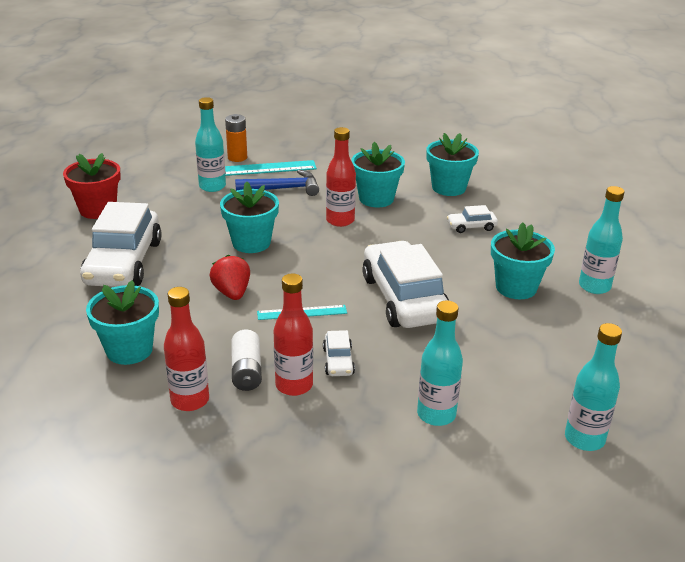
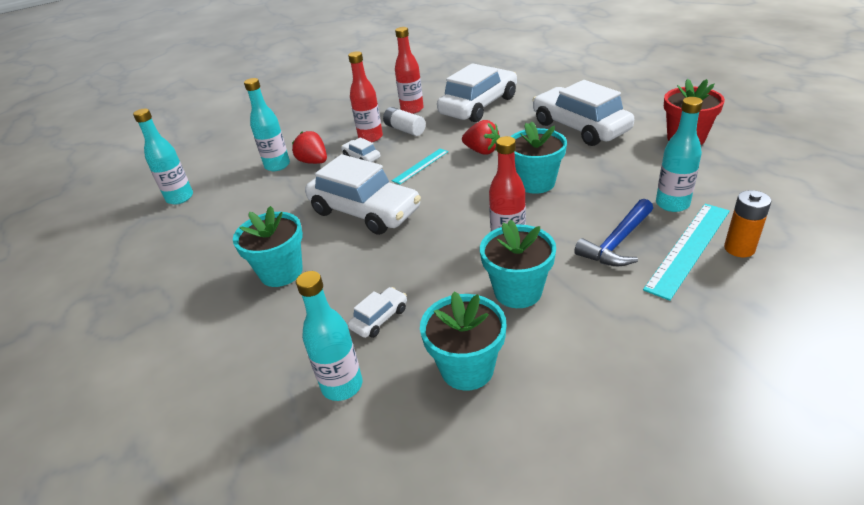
camera: 145 degrees right, 5 degrees up
turquoise flower pot [86,280,159,365] -> white car [437,63,517,122]
turquoise bottle [579,186,625,294] -> turquoise bottle moved to [296,271,362,401]
none -> red strawberry [292,131,327,164]

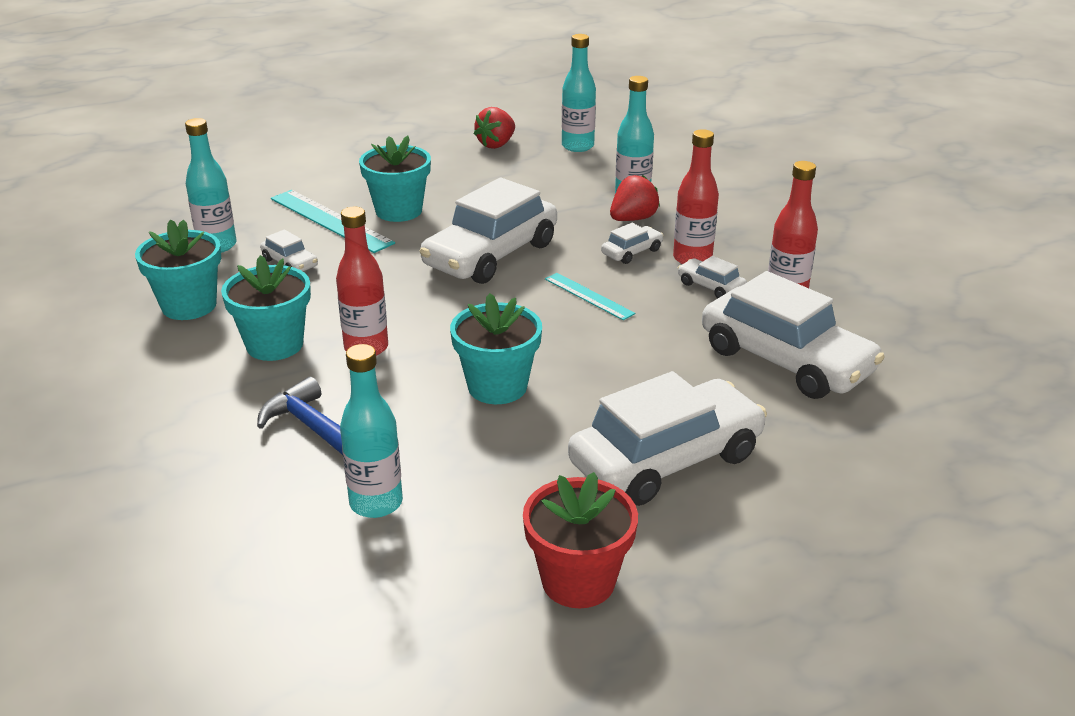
camera: 90 degrees right, 5 degrees down
white battery [383,107,426,136] -> white car [678,256,747,298]
red strawberry [462,120,500,155] -> red strawberry moved to [474,107,515,149]
turquoise ruler [643,204,730,301] -> turquoise ruler moved to [271,190,395,253]
orange battery [724,190,771,257] -> none

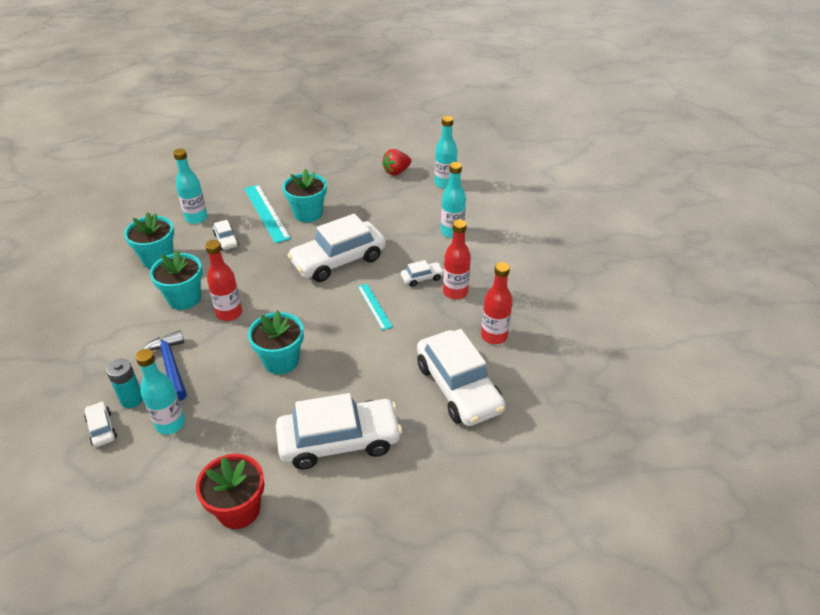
camera: 20 degrees right, 10 degrees up
red strawberry [610,175,660,221] -> none
white car [678,256,747,298] -> white car moved to [84,401,117,447]
none -> turquoise battery [106,359,143,408]

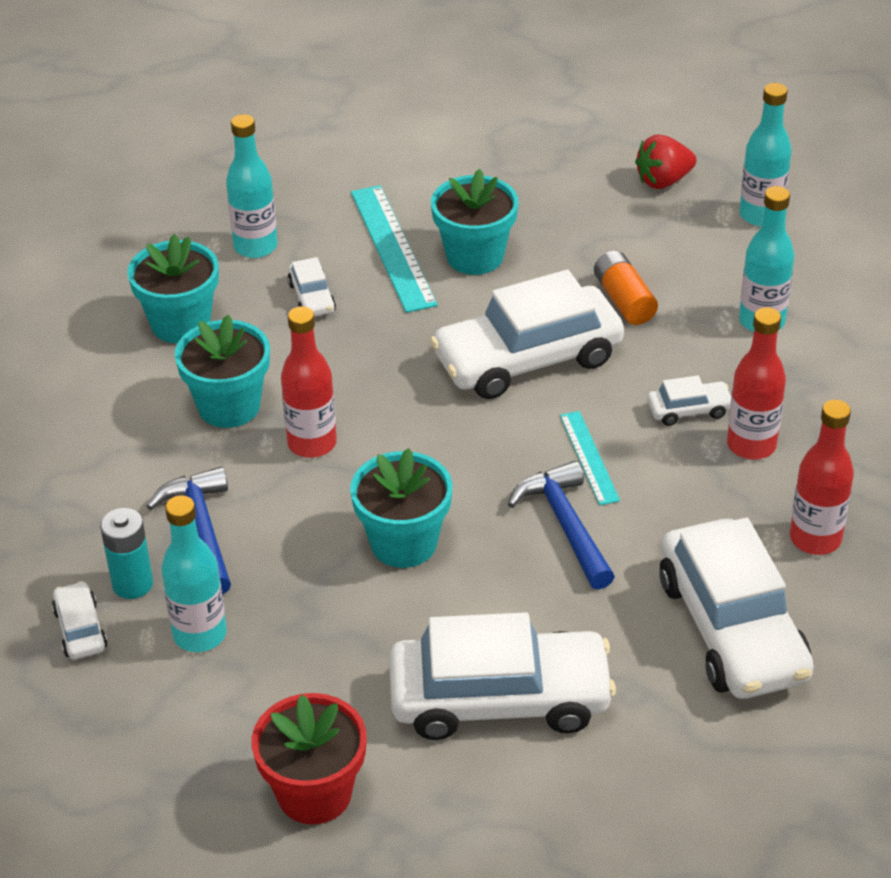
camera: 10 degrees right, 0 degrees up
none -> blue hammer [508,461,615,590]
none -> orange battery [594,251,658,325]

